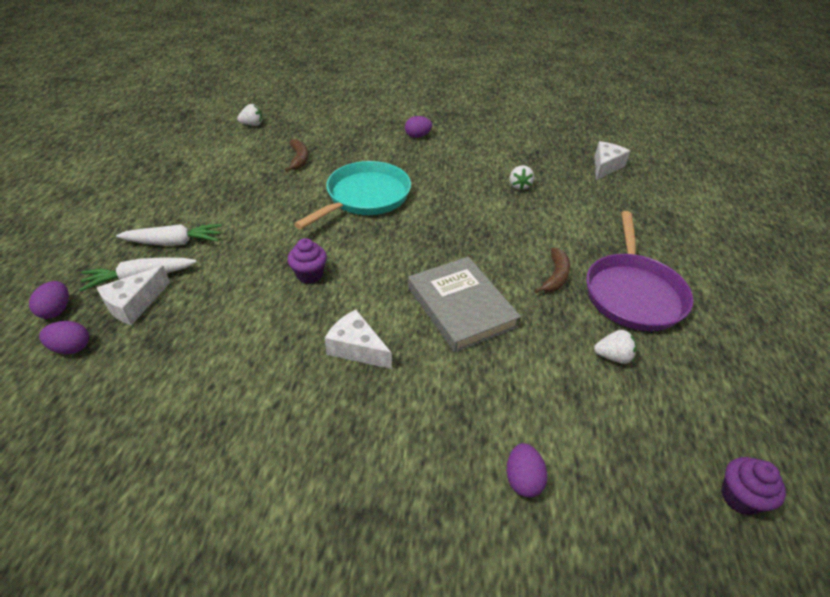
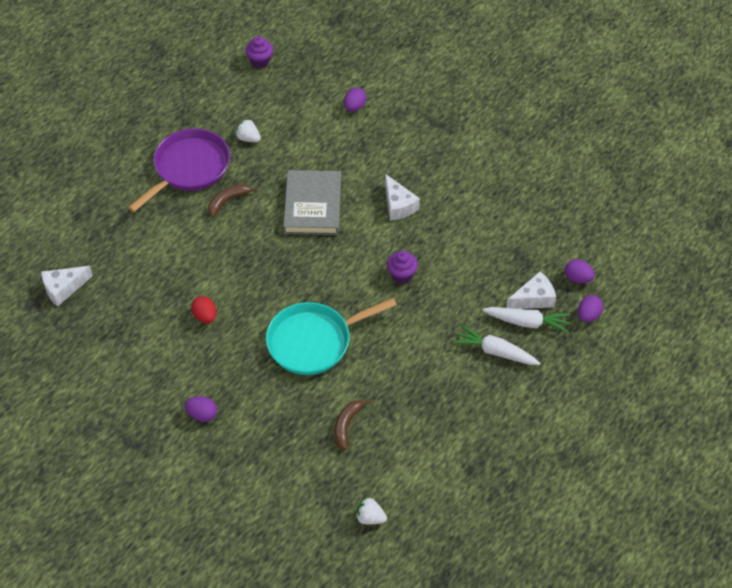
camera: 150 degrees left, 10 degrees up
white strawberry [510,165,534,190] -> none
none -> red egg [191,296,217,323]

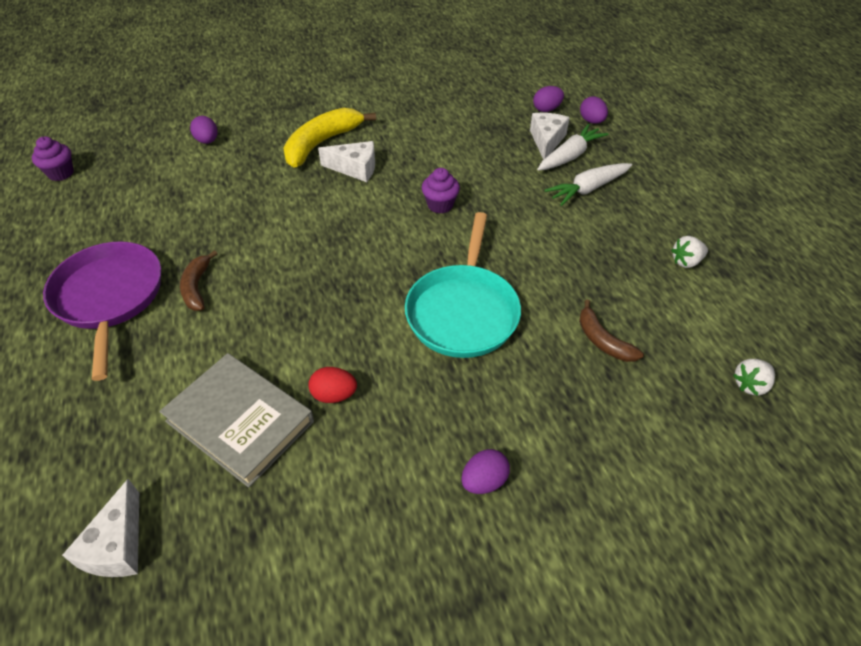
camera: 55 degrees left, 5 degrees down
white strawberry [235,119,261,142] -> white strawberry moved to [671,236,708,268]
grey book [283,170,341,235] -> grey book moved to [159,353,314,488]
none -> yellow banana [284,108,376,168]

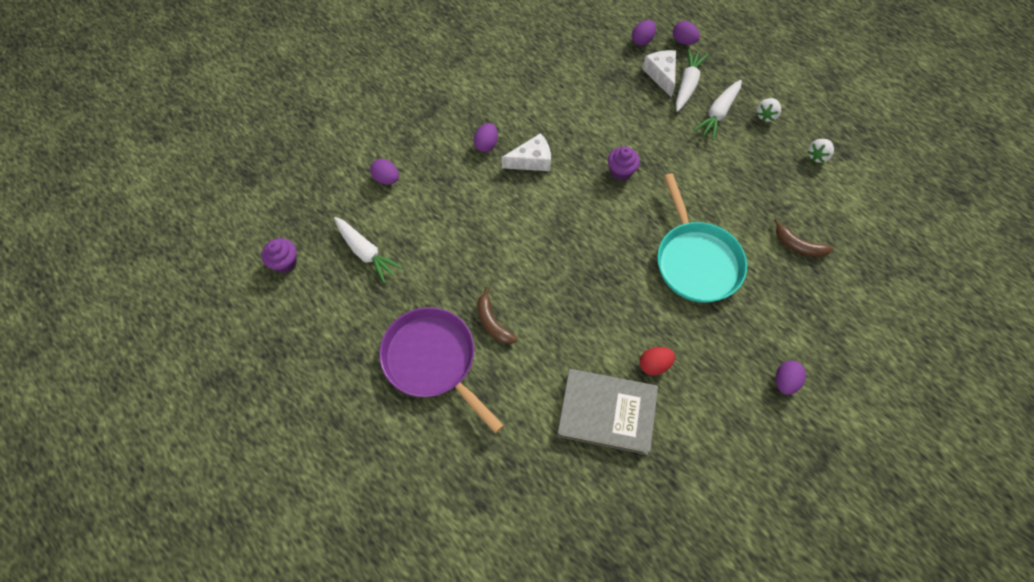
camera: 25 degrees left, 15 degrees up
white cheese [62,479,139,577] -> none
yellow banana [284,108,376,168] -> purple egg [473,123,498,152]
white strawberry [733,359,775,396] -> white strawberry moved to [756,98,781,122]
none -> white carrot [334,217,403,284]

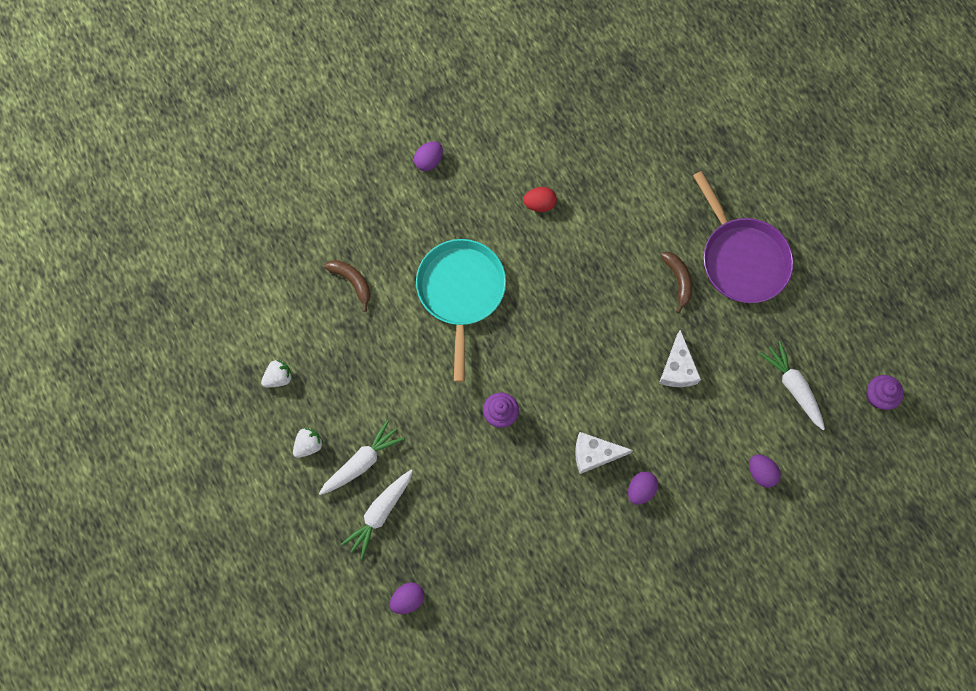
camera: 165 degrees left, 10 degrees up
grey book [557,369,658,455] -> none
white cheese [642,50,676,98] -> white cheese moved to [659,330,701,387]
purple egg [673,21,700,45] -> none

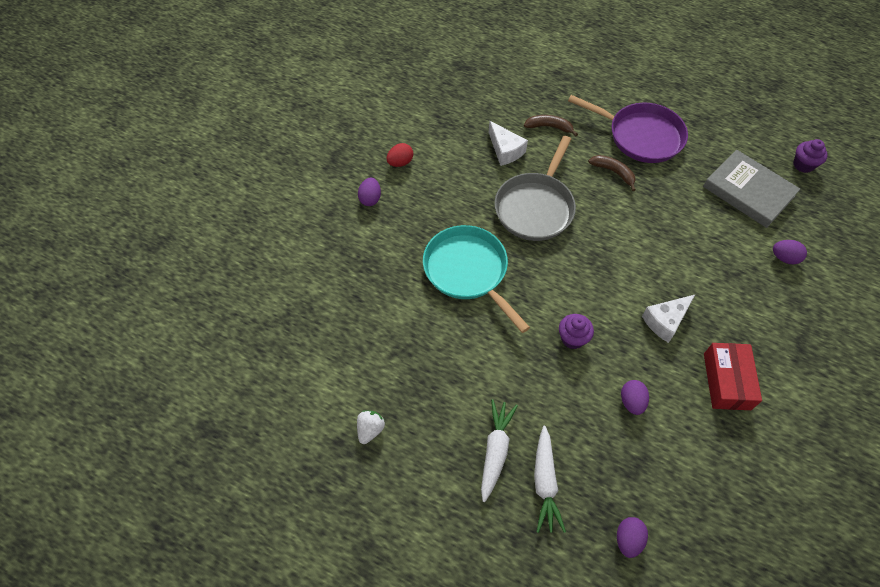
camera: 35 degrees left, 15 degrees down
white strawberry [293,428,323,458] -> none
brown banana [324,260,371,312] -> brown banana moved to [524,115,578,137]
red egg [523,187,557,212] -> red egg moved to [386,143,413,167]
purple egg [628,471,658,505] -> purple egg moved to [621,380,649,415]
white cheese [659,330,701,387] -> white cheese moved to [488,121,528,166]
white carrot [759,341,825,430] -> grey book [703,150,800,228]
none -> grey pan [495,136,576,241]
none -> red box [704,343,762,410]

